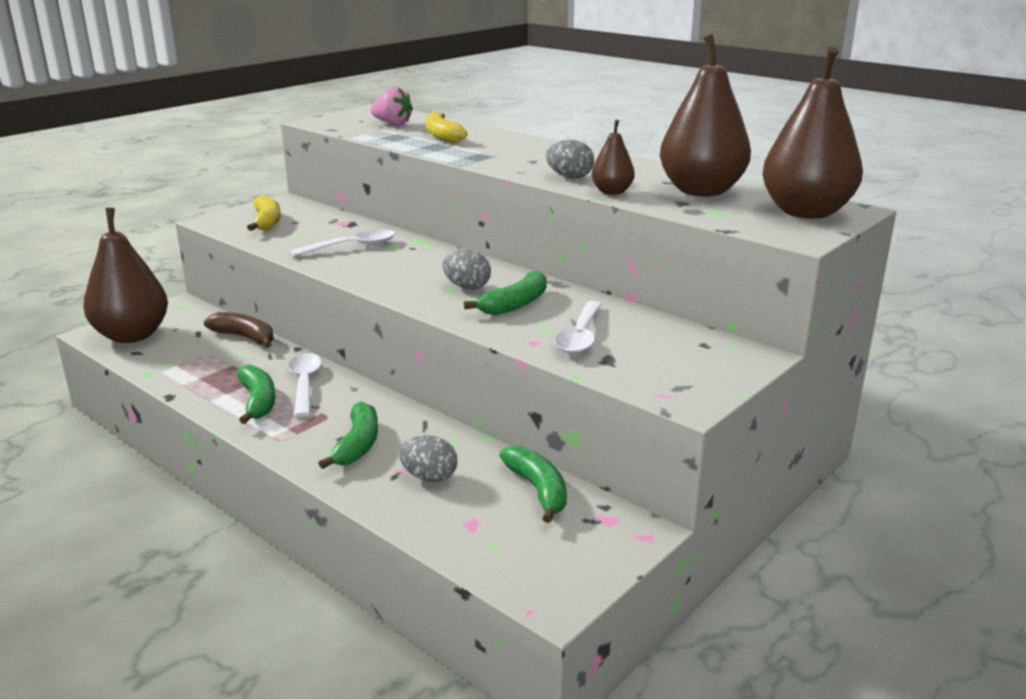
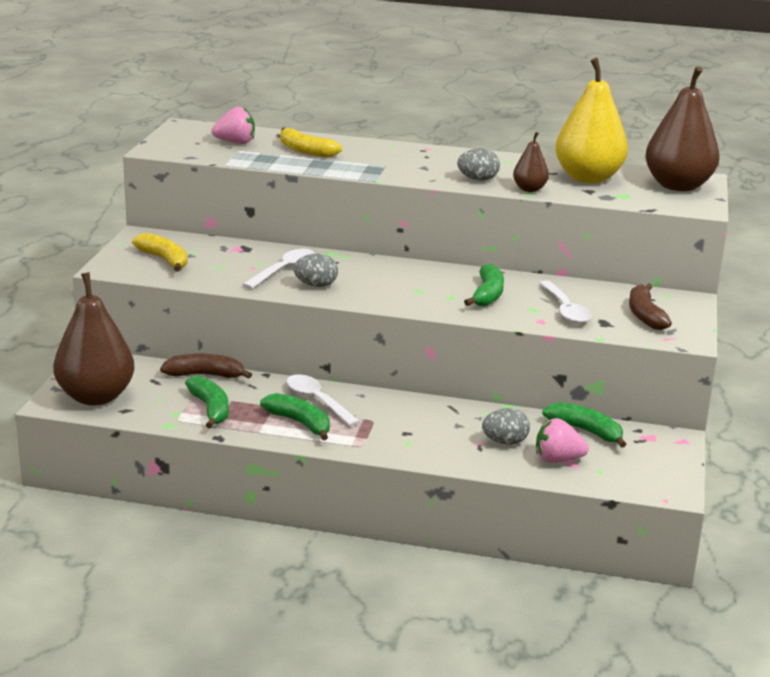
camera: 30 degrees left, 0 degrees up
green banana [318,401,378,469] -> green banana moved to [185,376,229,429]
grey egg [443,250,491,289] -> grey egg moved to [293,254,338,287]
brown pear [660,34,751,196] -> yellow pear [555,58,628,183]
none -> pink strawberry [536,418,589,463]
none -> brown banana [629,283,672,330]

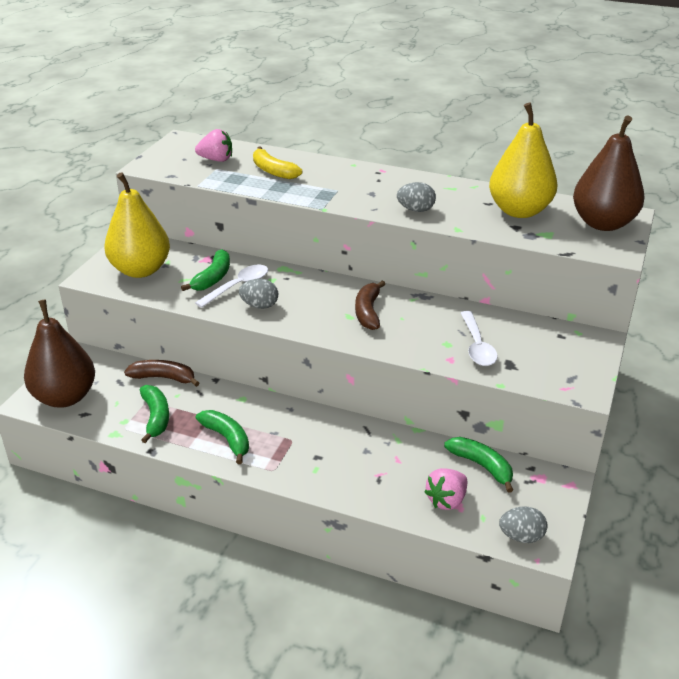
camera: 10 degrees right, 10 degrees up
yellow banana [132,233,188,272] -> yellow pear [104,172,170,278]
white spoon [286,374,361,426] -> none
green banana [464,264,504,306] -> green banana moved to [181,249,230,291]
grey egg [482,408,530,445] -> grey egg moved to [499,506,548,543]
brown pear [513,132,549,192] -> none
pink strawberry [536,418,589,463] -> pink strawberry turned 60 degrees counterclockwise [424,468,467,510]
brown banana [629,283,672,330] -> brown banana moved to [355,280,385,330]

